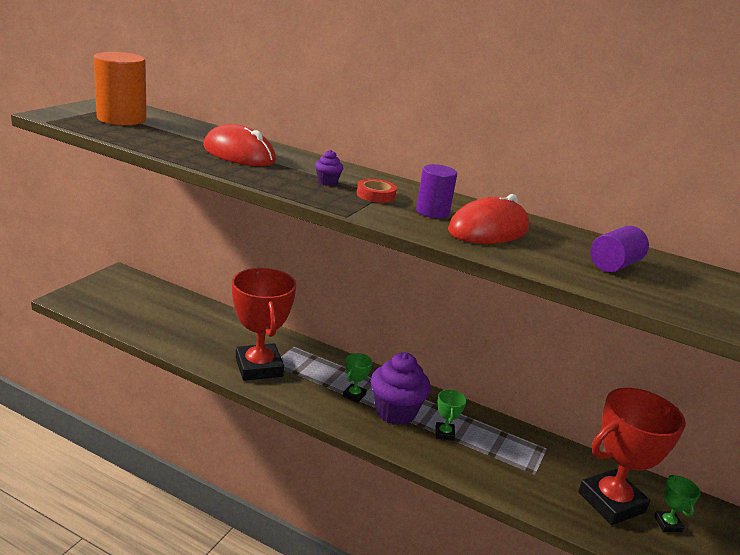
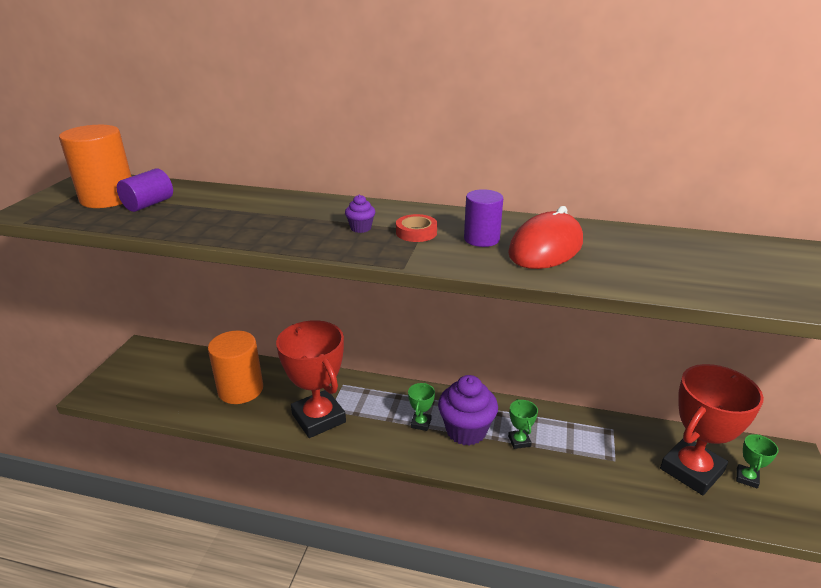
camera: 10 degrees left, 5 degrees up
red mouse [203,124,276,166] -> none
purple cylinder [590,226,649,272] -> purple cylinder moved to [117,168,173,212]
green trophy [654,475,701,532] -> green trophy turned 45 degrees clockwise [736,434,779,489]
none -> orange cylinder [208,331,263,404]

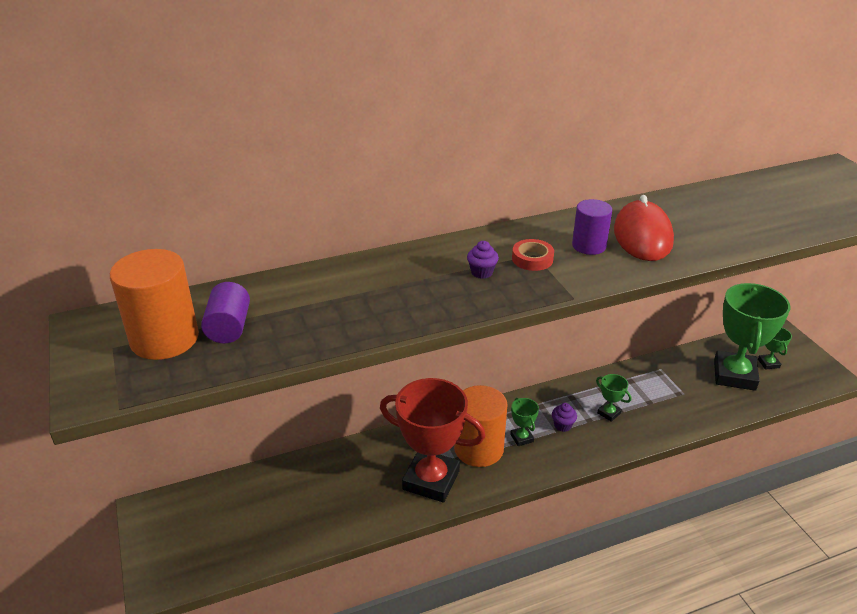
camera: 35 degrees left, 5 degrees up
orange cylinder [208,331,263,404] -> orange cylinder moved to [454,385,508,467]
purple cupcake [438,375,498,446] -> purple cupcake [552,403,577,432], size x0.43
red trophy [660,364,764,495] -> green trophy [714,283,790,391]

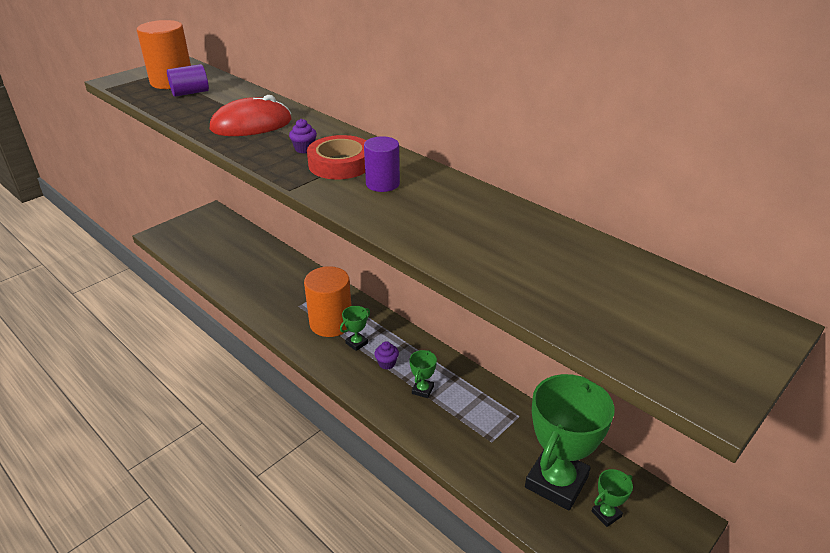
camera: 65 degrees right, 0 degrees up
red trophy [380,378,485,503] -> none
red tape [512,239,554,271] -> red tape [307,135,366,179], size x1.67
red mouse [614,195,674,261] -> red mouse moved to [210,95,291,136]
green trophy [714,283,790,391] -> green trophy turned 45 degrees counterclockwise [525,374,614,511]

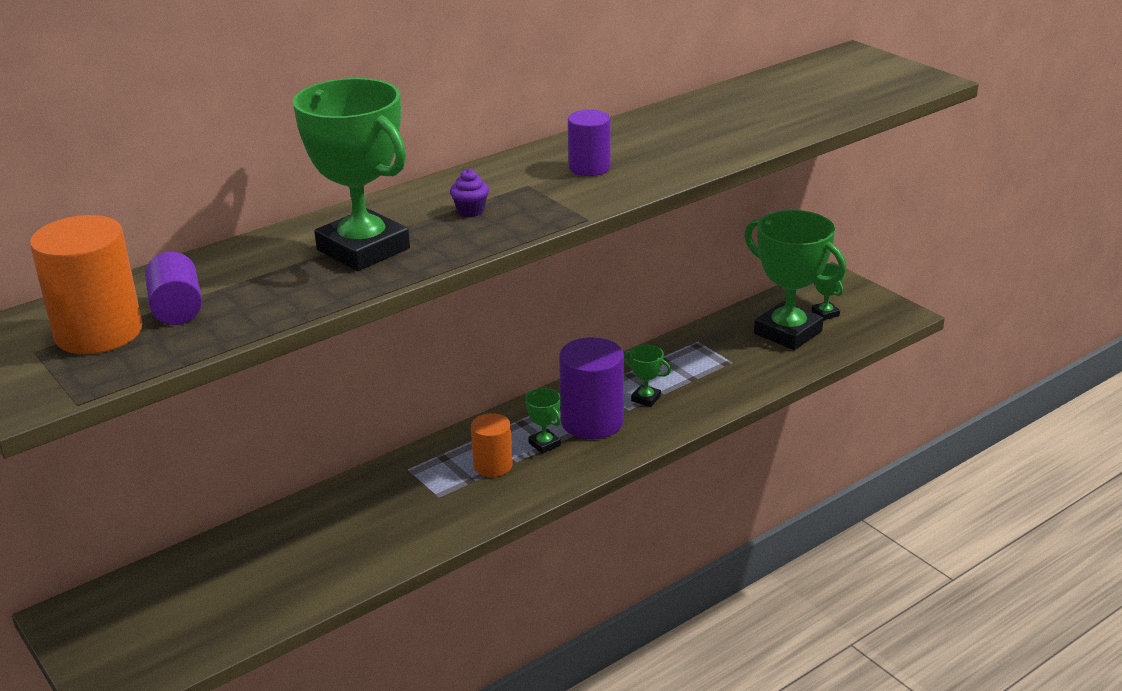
camera: 80 degrees left, 5 degrees down
red mouse [210,95,291,136] -> green trophy [293,78,410,271]
orange cylinder [304,266,351,337] -> orange cylinder [471,413,513,477], size x0.60
red tape [307,135,366,179] -> none
purple cupcake [375,341,399,370] -> purple cylinder [559,337,624,439]

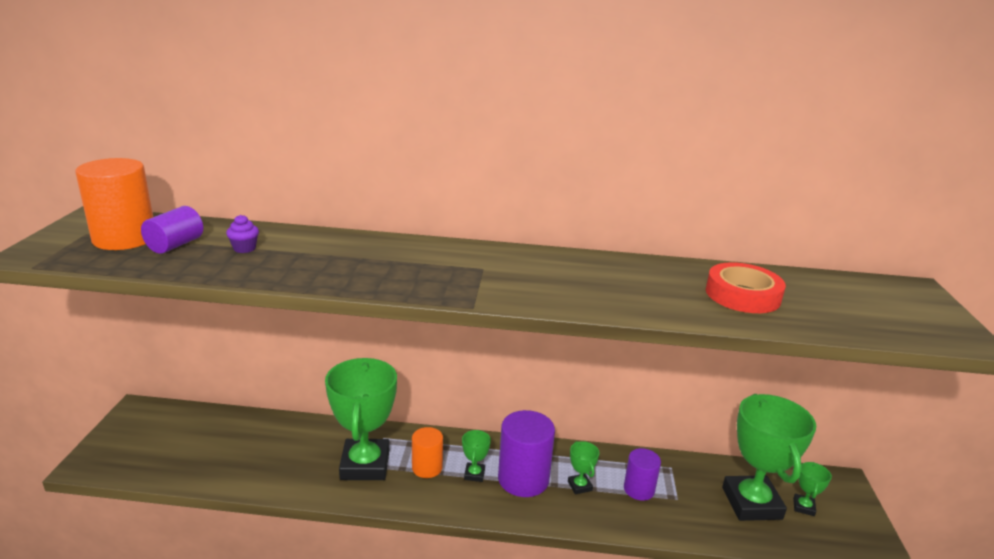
camera: 40 degrees right, 5 degrees down
green trophy [293,78,410,271] -> green trophy moved to [325,358,397,480]
purple cupcake [450,169,489,217] -> purple cupcake moved to [226,215,259,253]
purple cylinder [568,110,611,176] -> purple cylinder moved to [624,448,661,501]
none -> red tape [706,262,786,313]

